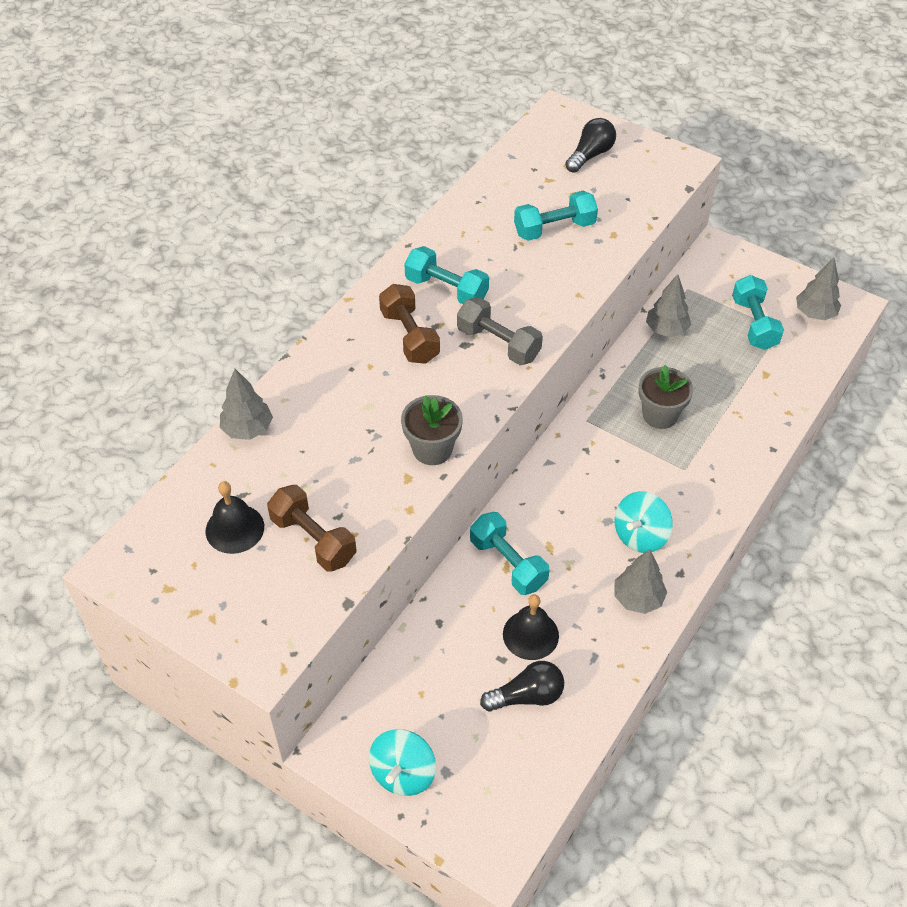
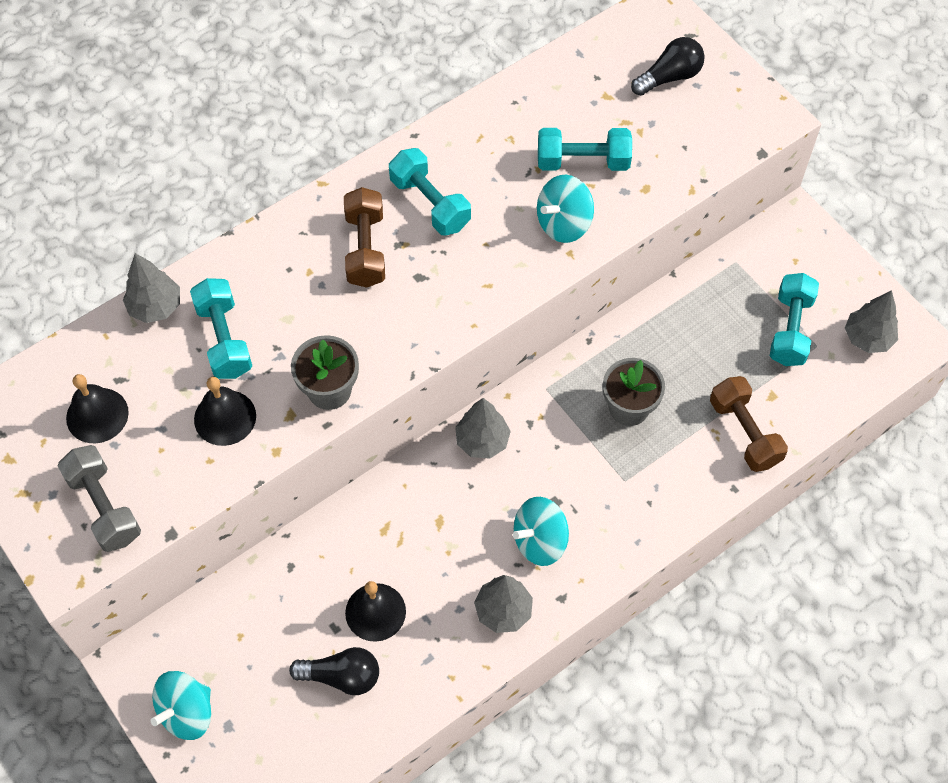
camera: 20 degrees right, 10 degrees up
brown dumbbell [267,485,357,572] -> brown dumbbell moved to [710,376,788,472]
grey dumbbell [457,297,543,365] -> grey dumbbell moved to [58,445,141,552]
turquoise dumbbell [470,512,549,595] -> turquoise dumbbell moved to [190,278,252,379]
grey tree [646,274,691,337] -> grey tree moved to [455,398,511,459]
none -> black bell [194,377,256,446]
none -> turquoise spinning top [537,175,594,243]

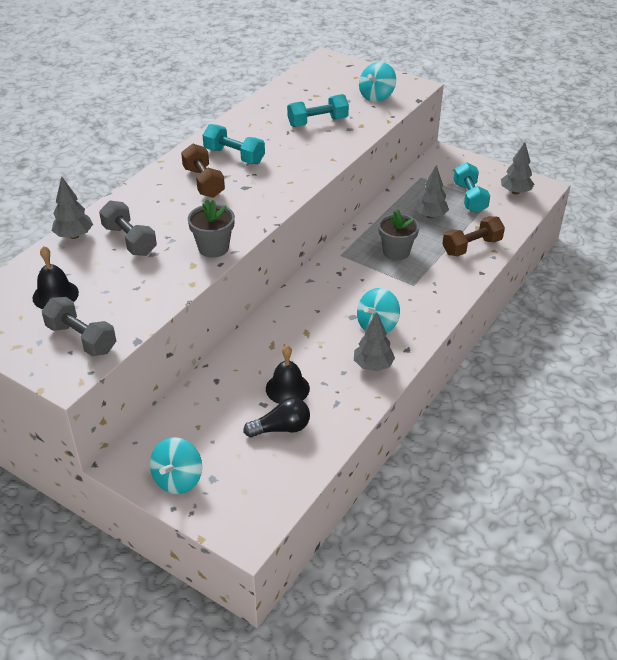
camera: 20 degrees left, 20 degrees down
turquoise dumbbell [190,278,252,379] -> grey dumbbell [99,201,157,256]
black bell [194,377,256,446] -> none
grey tree [455,398,511,459] -> grey tree moved to [414,165,449,218]
turquoise spinning top [537,175,594,243] -> turquoise spinning top moved to [359,62,396,102]
black light bulb [631,37,705,96] -> none
brown dumbbell [710,376,788,472] -> brown dumbbell turned 75 degrees counterclockwise [442,216,505,256]

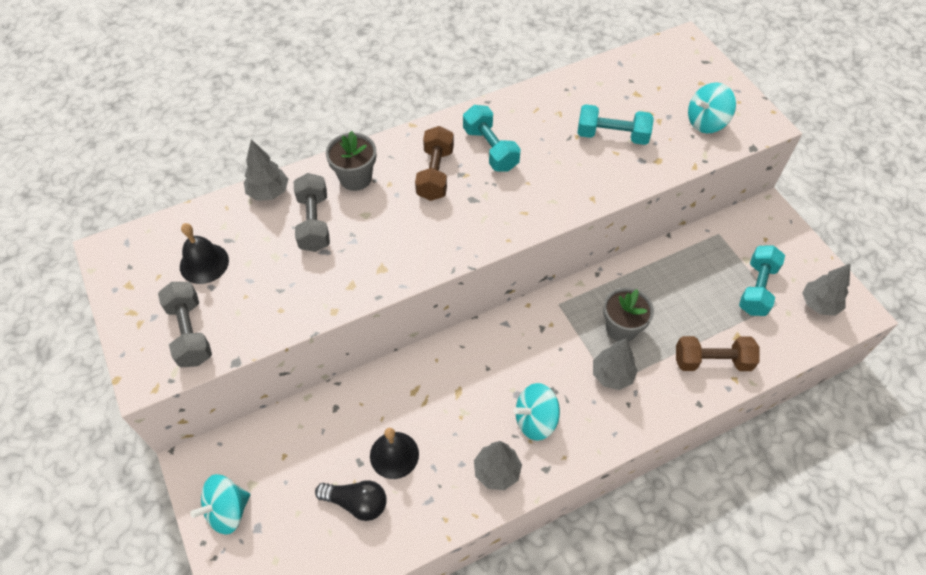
camera: 30 degrees right, 15 degrees up
grey flower pot [188,199,235,258] -> grey flower pot moved to [326,131,376,191]
grey tree [414,165,449,218] -> grey tree moved to [593,339,638,390]

